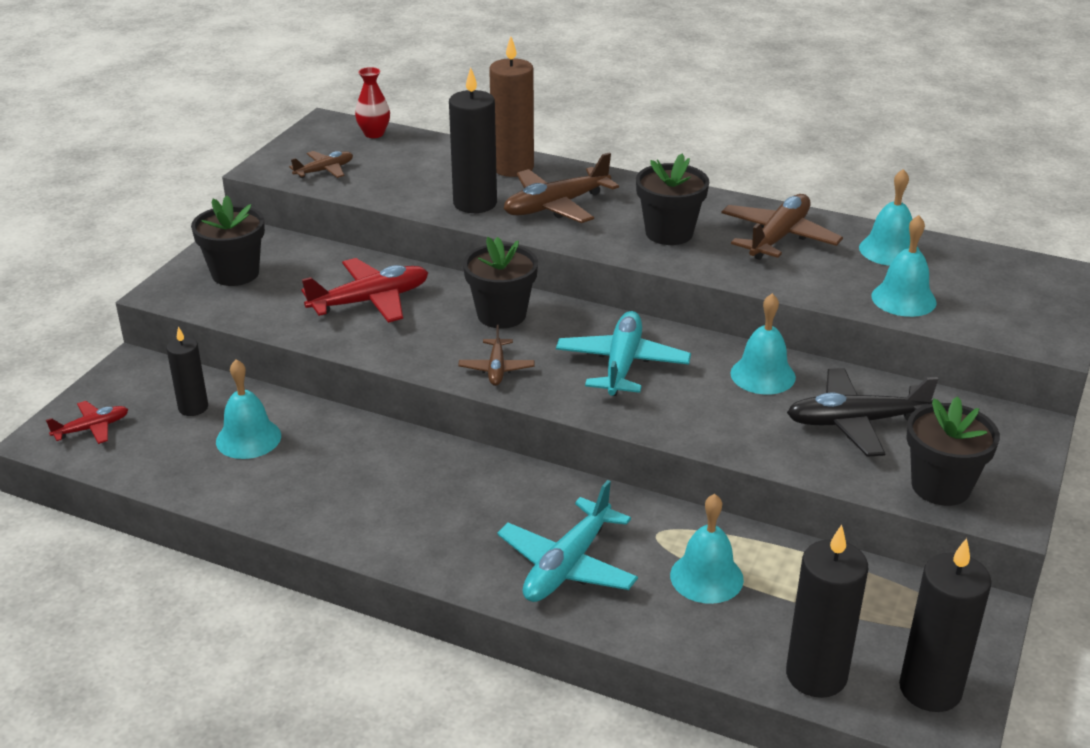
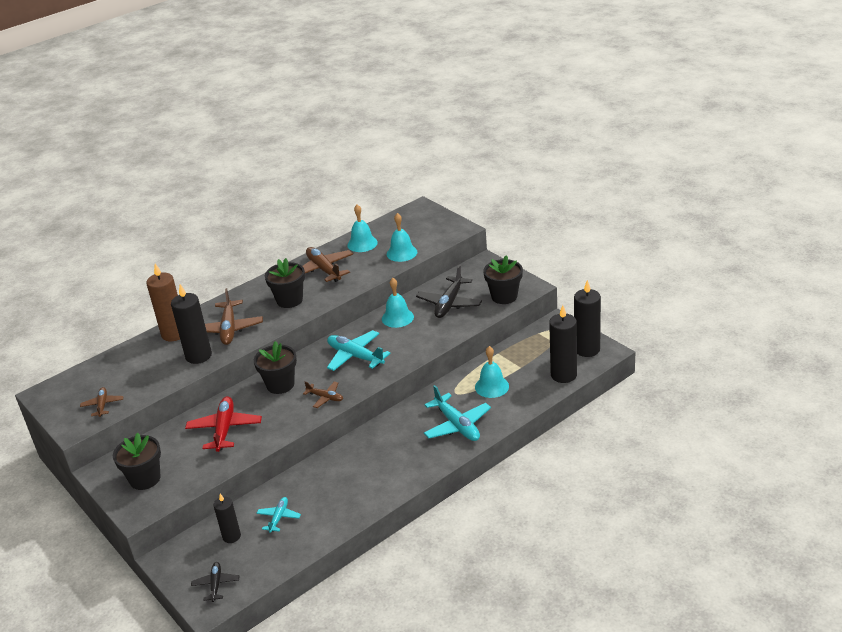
camera: 60 degrees left, 0 degrees up
red plane [46,401,128,444] -> black plane [191,562,239,602]
turquoise bell [216,359,281,459] -> turquoise plane [256,497,301,533]
red vase [355,67,390,138] -> none

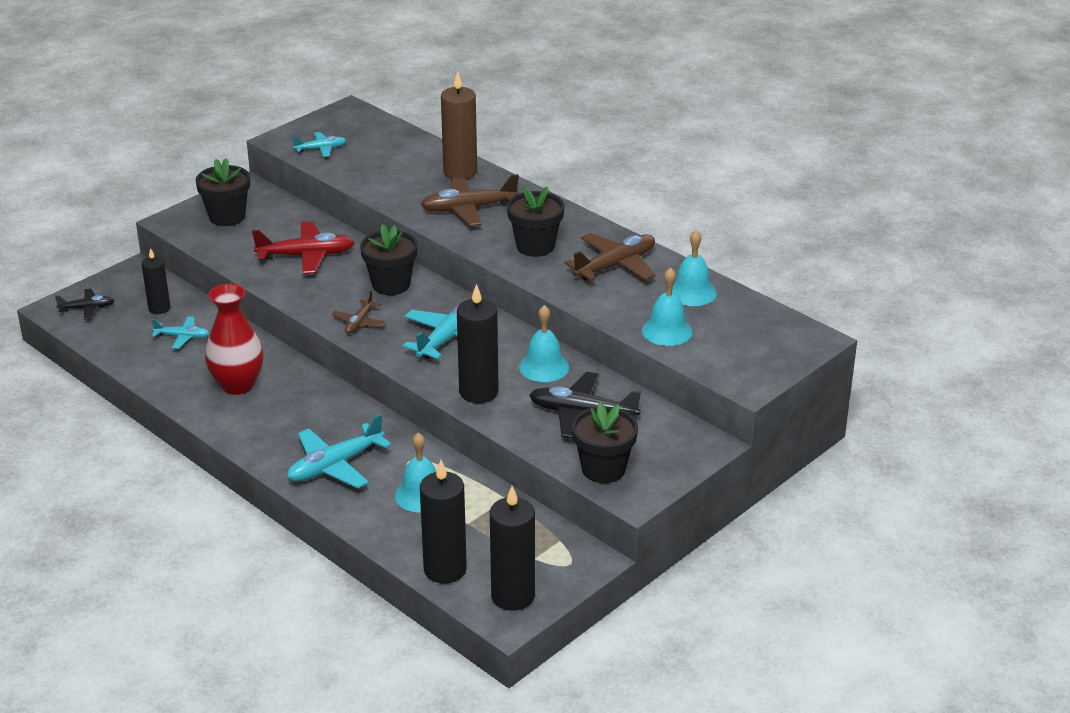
camera: 80 degrees right, 0 degrees up
brown plane [80,387,123,417] -> turquoise plane [293,132,346,157]
black candle [171,284,212,364] -> black candle moved to [457,284,499,403]
none -> red vase [205,284,264,395]

